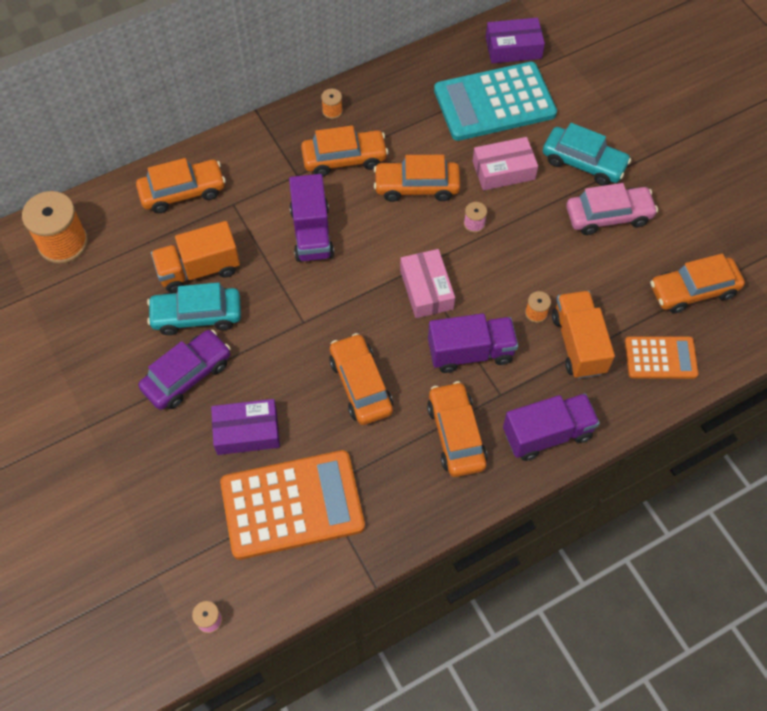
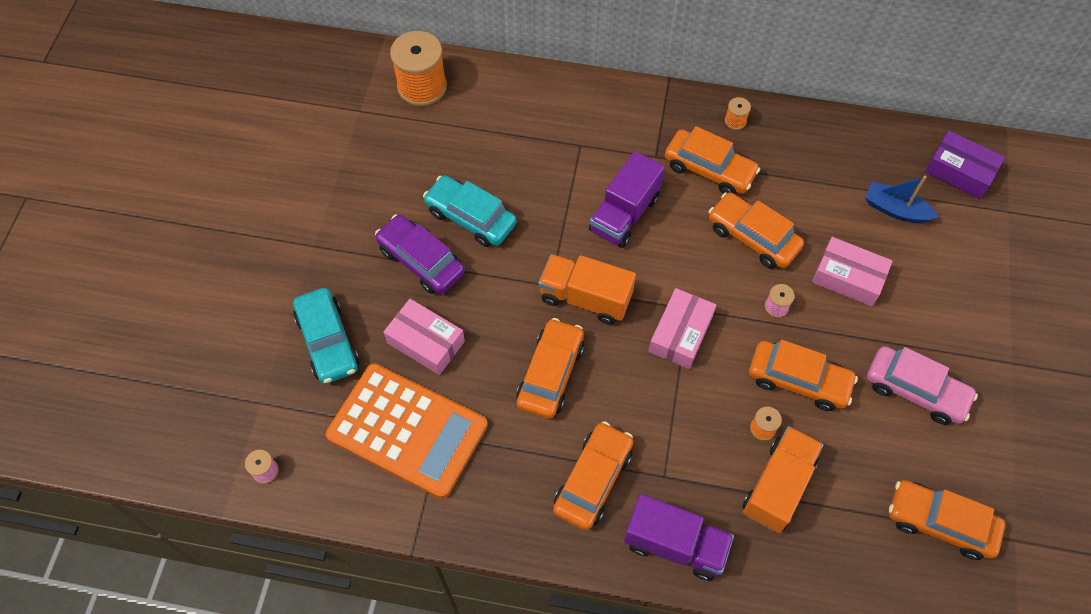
camera: 40 degrees right, 0 degrees up
orange car [136,158,226,213] -> orange car moved to [749,340,858,411]
purple car [139,330,231,410] -> purple car turned 135 degrees counterclockwise [375,215,465,294]
orange truck [151,221,240,293] -> orange truck moved to [539,254,636,325]
purple box [211,399,280,455] -> pink box [384,299,465,375]
purple truck [428,313,518,373] -> none
turquoise calculator [434,62,557,141] -> blue boat [865,176,939,223]
turquoise car [543,123,631,186] -> turquoise car moved to [293,288,359,384]
orange calculator [625,336,699,379] -> none

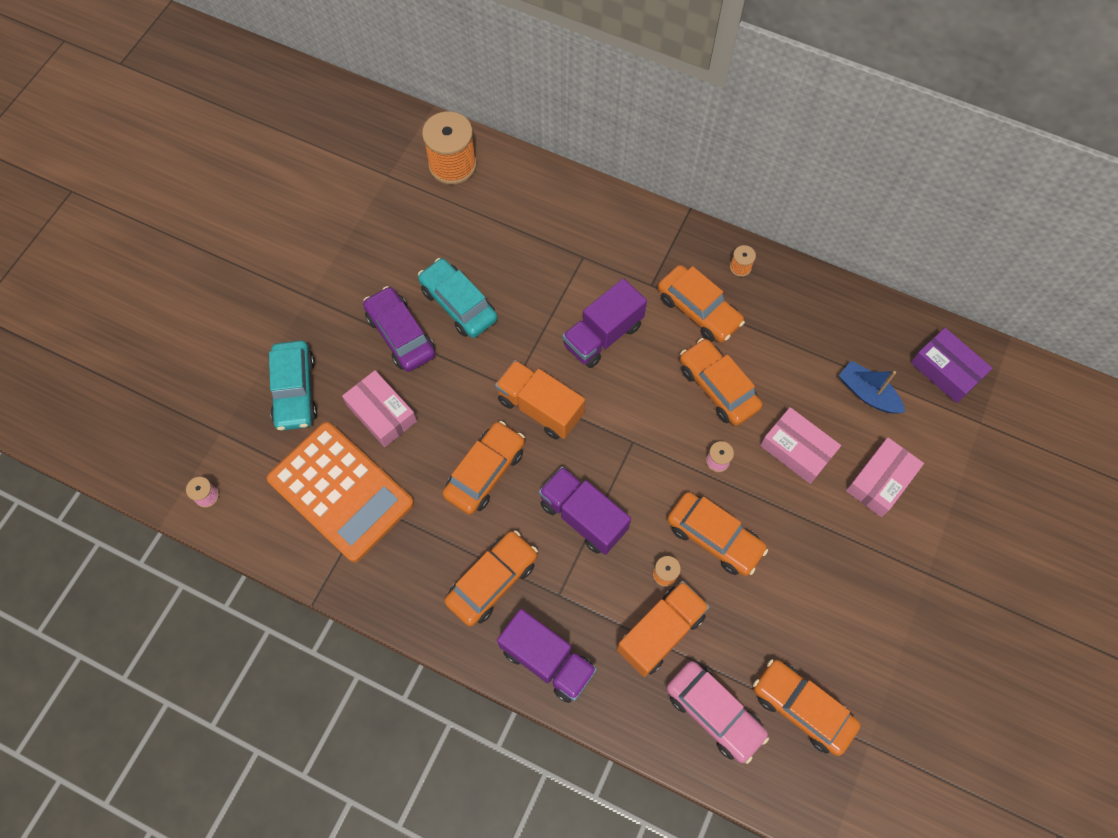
camera: 15 degrees right, 5 degrees up
pink box [649,288,717,369] -> pink box moved to [846,437,924,517]
pink car [867,346,978,425] -> pink car moved to [666,661,769,764]
none -> purple truck [539,467,631,555]

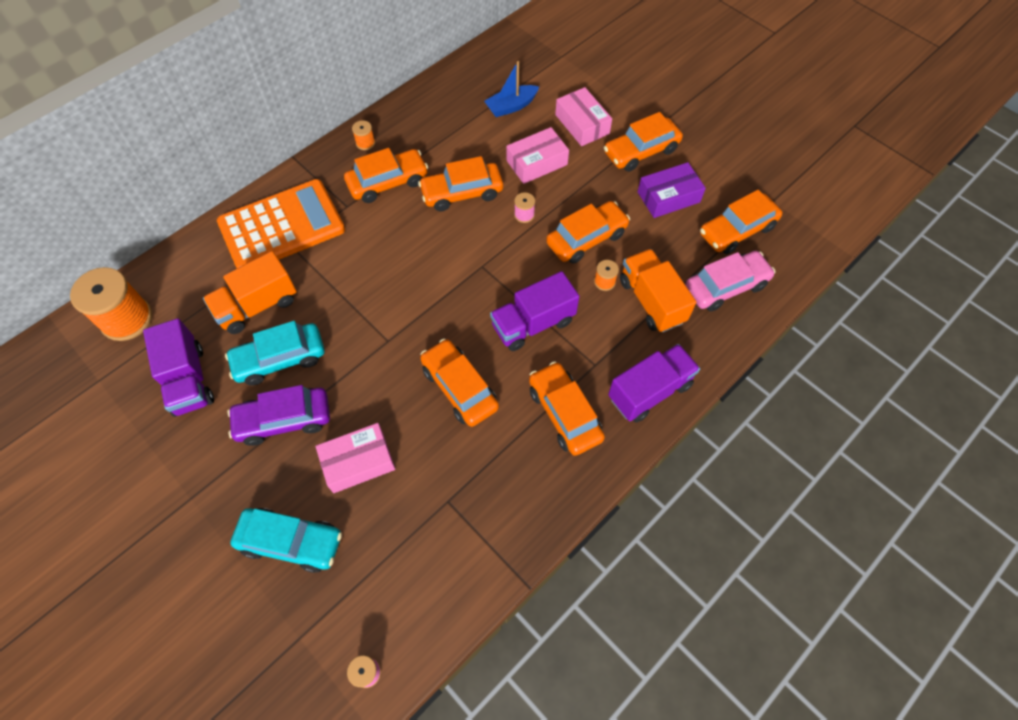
camera: 70 degrees left, 5 degrees down
orange calculator [267,422,414,562] -> orange calculator moved to [217,179,345,268]
orange truck [495,360,585,439] -> orange truck moved to [203,251,297,334]
purple truck [562,278,647,368] -> purple truck moved to [143,318,214,417]
purple box [911,328,993,403] -> purple box moved to [638,162,706,218]
none -> orange car [604,112,683,172]

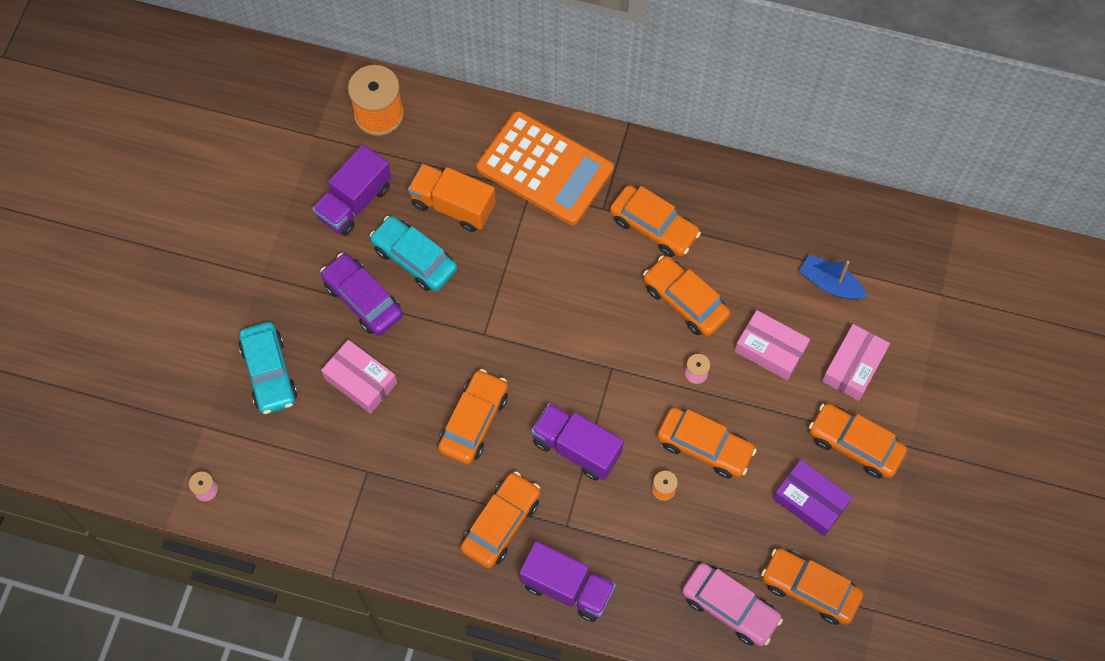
camera: 60 degrees right, 5 degrees up
orange spool [352,120,375,150] -> none
orange truck [620,249,696,333] -> none

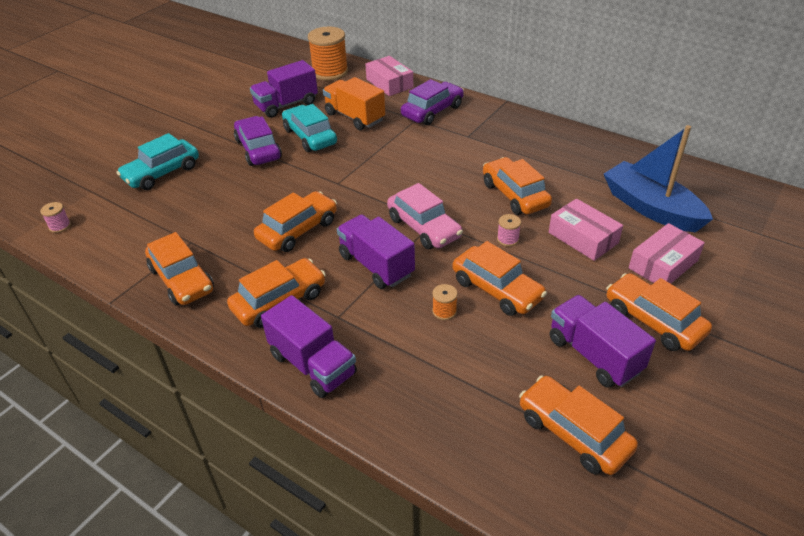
camera: 20 degrees right, 25 degrees down
turquoise car [239,322,297,414] -> turquoise car turned 45 degrees clockwise [117,133,199,190]
pink box [321,340,397,414] -> pink box moved to [365,56,413,96]
orange calculator [476,111,614,225] -> purple car [401,79,464,125]
orange car [610,185,701,257] -> orange car moved to [145,232,214,306]
pink car [682,563,783,646] -> pink car moved to [387,183,463,249]
purple box [773,460,852,536] -> purple truck [550,295,656,388]
blue boat [799,255,867,300] -> blue boat [604,125,713,232], size x1.72

